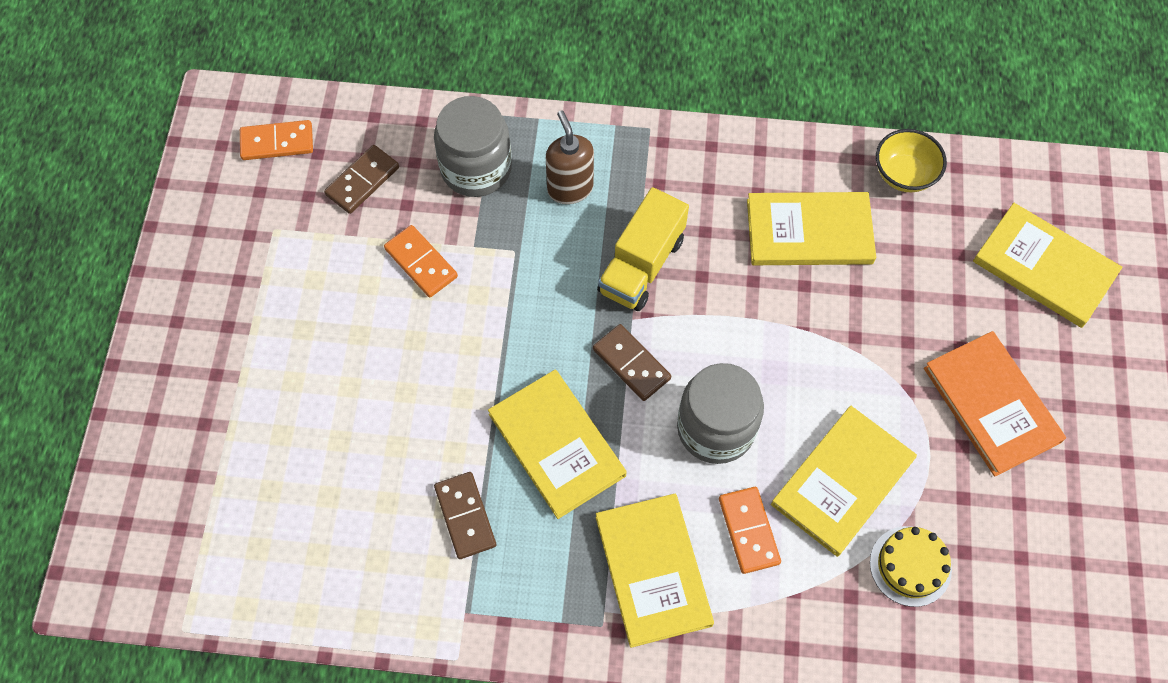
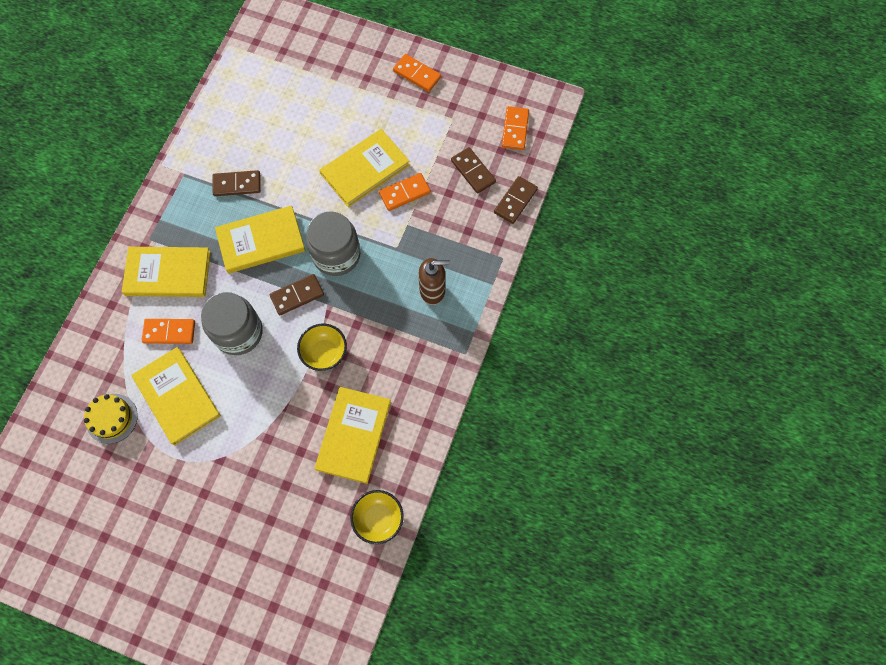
camera: 105 degrees right, 5 degrees up
grey jar [434,96,512,197] -> grey jar moved to [306,212,360,276]
yellow truck [597,187,689,311] -> none
orange book [924,331,1066,477] -> none
yellow book [973,203,1122,328] -> yellow book moved to [320,129,410,207]
none -> yellow bowl [297,324,347,371]
none -> orange domino [393,54,441,92]
none -> brown domino [494,176,538,224]

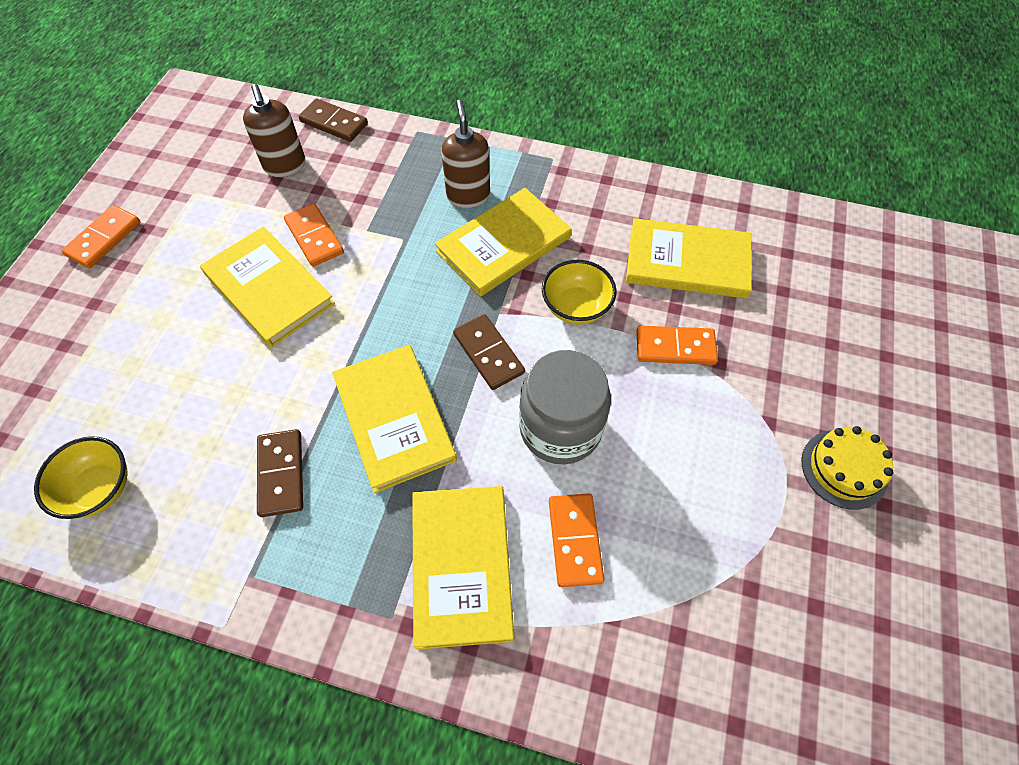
camera: 95 degrees left, 10 degrees down
yellow cake [84,394,138,444] -> yellow cake moved to [802,426,893,510]
yellow book [131,347,221,445] -> yellow book moved to [435,188,571,297]
grey jar [306,212,360,276] -> none
yellow bowl [350,490,404,544] -> yellow bowl moved to [34,436,128,519]
brown domino [451,147,496,194] -> brown soap dispenser [243,84,306,177]
orange domino [502,106,529,150] -> orange domino moved to [636,326,718,365]

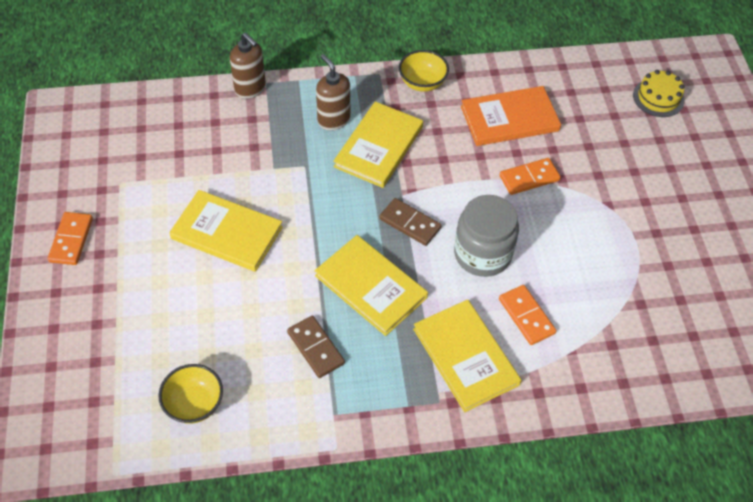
camera: 25 degrees left, 5 degrees down
brown soap dispenser [243,84,306,177] -> brown soap dispenser moved to [230,33,266,99]
orange domino [284,203,344,267] -> none
brown domino [299,98,368,142] -> none
yellow bowl [542,260,617,325] -> yellow bowl moved to [399,50,449,92]
yellow book [626,218,752,299] -> orange book [461,86,561,146]
yellow cake [802,426,893,510] -> yellow cake moved to [633,70,685,117]

